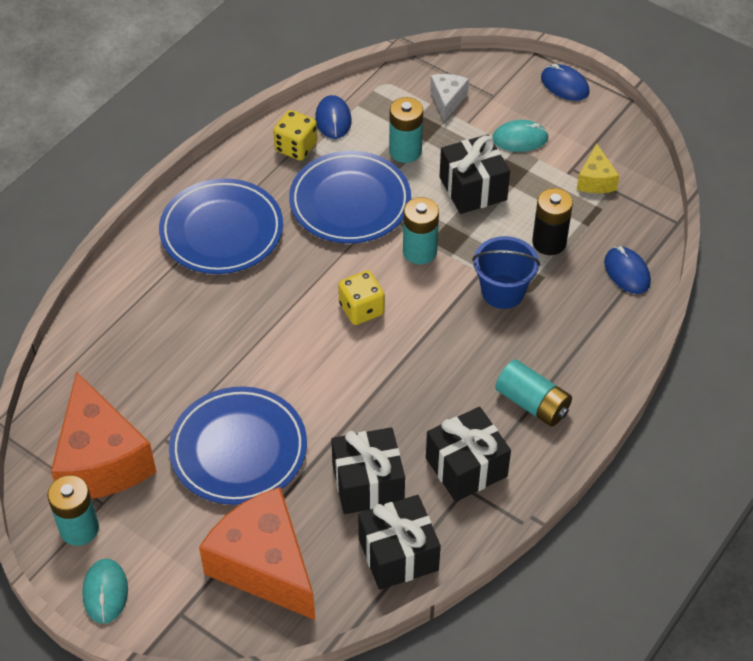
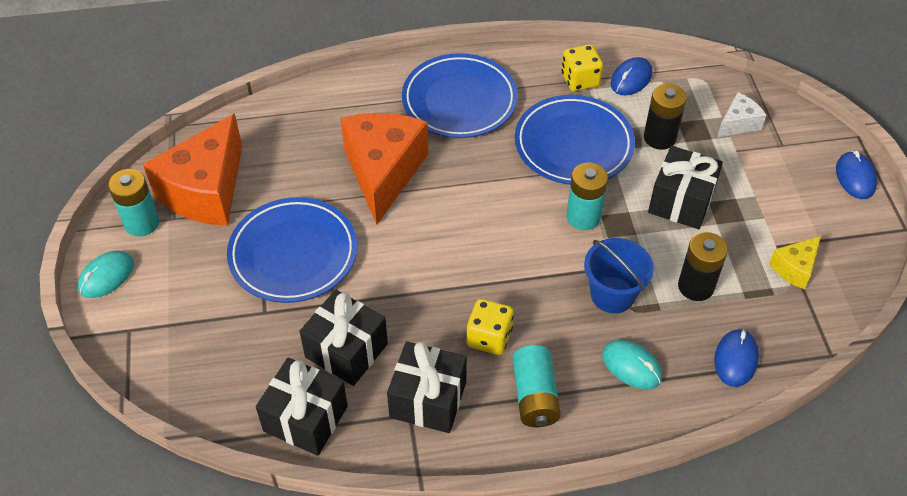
camera: 45 degrees right, 0 degrees up
orange cheese [199,487,315,620] -> orange cheese moved to [341,113,428,225]
yellow dice [338,270,385,325] -> yellow dice moved to [466,299,514,355]
turquoise battery [389,97,423,163] -> black battery [644,83,687,150]
turquoise mouse [492,120,549,152] -> turquoise mouse moved to [602,340,662,389]

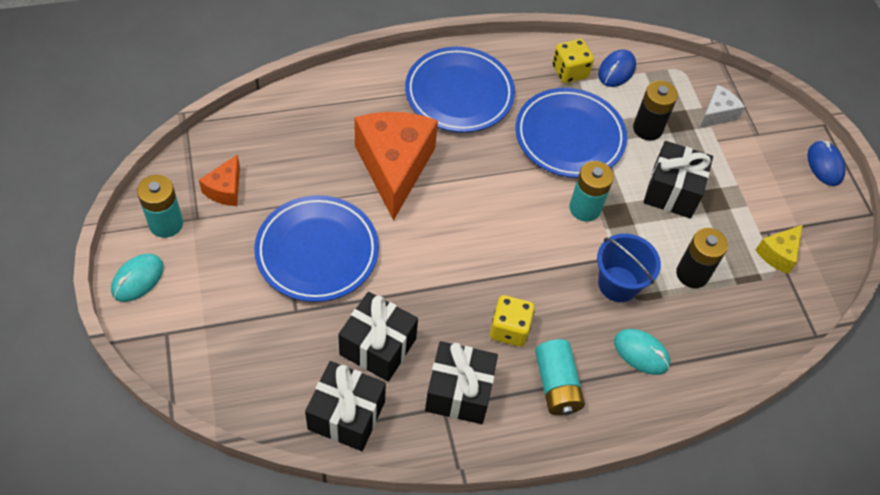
camera: 10 degrees left, 5 degrees up
orange cheese [143,113,242,226] -> orange cheese [199,154,240,206], size x0.47
blue mouse [714,329,759,387] -> none

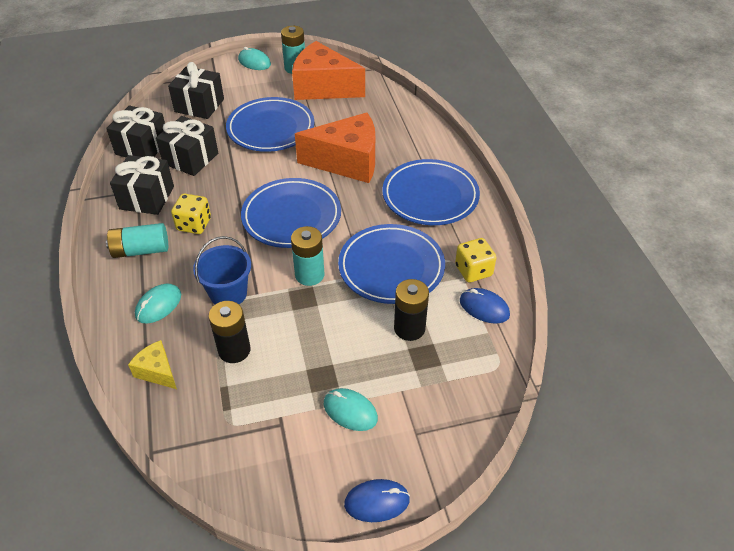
camera: 95 degrees right, 10 degrees down
orange cheese [199,154,240,206] -> orange cheese [292,41,365,100], size x2.13
black gift [643,141,713,218] -> black gift moved to [168,62,224,119]
white cheese [699,85,745,128] -> none
yellow cheese [756,225,802,274] -> yellow cheese moved to [128,340,177,389]
none -> blue plate [241,178,341,248]
none -> turquoise mouse [324,388,378,431]

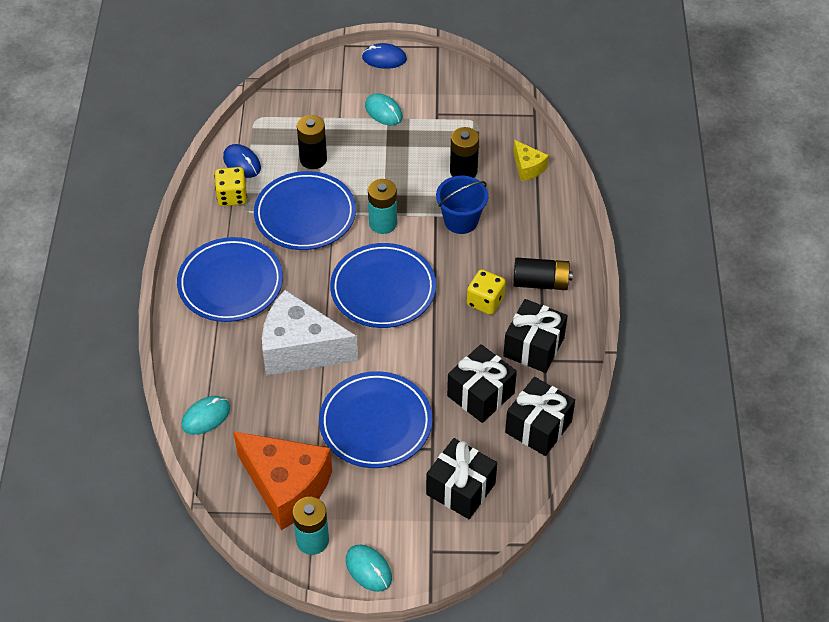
camera: 165 degrees left, 5 degrees up
turquoise battery [106,223,168,258] -> black battery [513,258,573,290]
turquoise mouse [135,284,181,323] -> turquoise mouse moved to [182,396,230,435]
orange cheese [295,113,375,183] -> white cheese [262,290,358,376]

